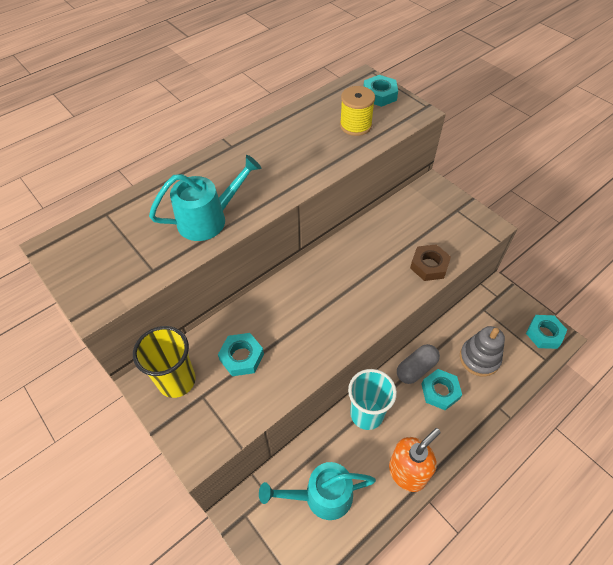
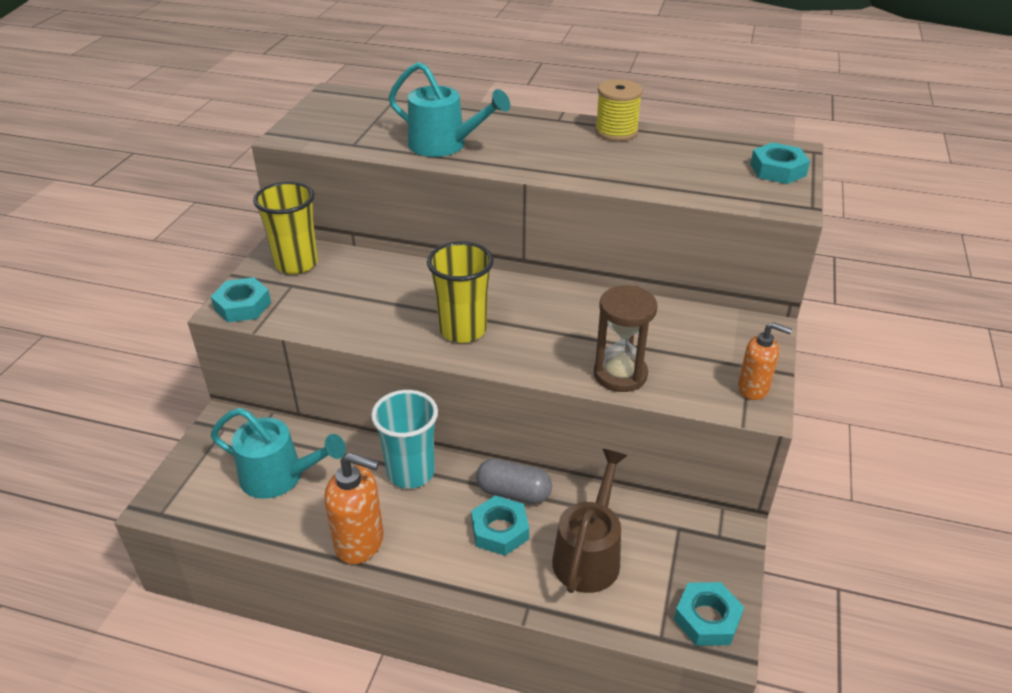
camera: 55 degrees right, 15 degrees down
turquoise nut [218,333,264,376] -> turquoise nut moved to [211,277,271,322]
turquoise watering can [259,462,376,520] -> turquoise watering can turned 150 degrees clockwise [211,408,346,499]
yellow spool [340,86,375,136] -> yellow spool moved to [595,79,643,141]
brown nut [410,244,451,281] -> brown hourglass [594,285,658,392]
grey stacking toy [460,326,505,376] -> brown watering can [552,449,628,593]
none -> yellow cup [427,241,494,343]
none -> orange soap dispenser [738,322,792,400]

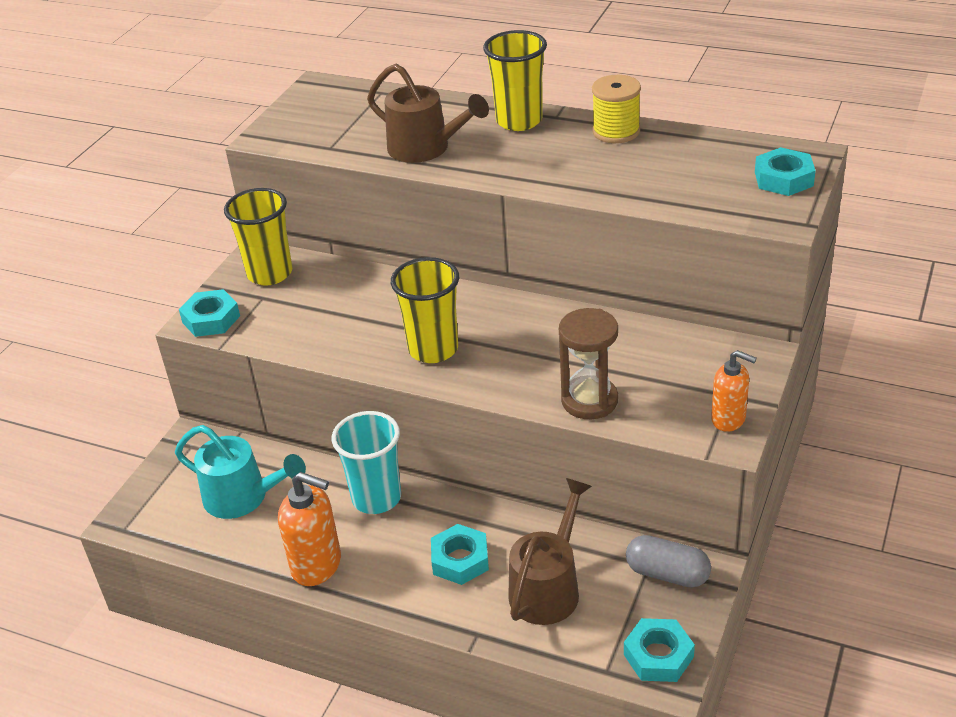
camera: 10 degrees right, 0 degrees up
turquoise watering can [388,62,510,157] -> brown watering can [367,64,489,163]
grey capsule [476,459,552,504] -> grey capsule moved to [626,535,711,587]
none -> yellow cup [483,30,547,131]

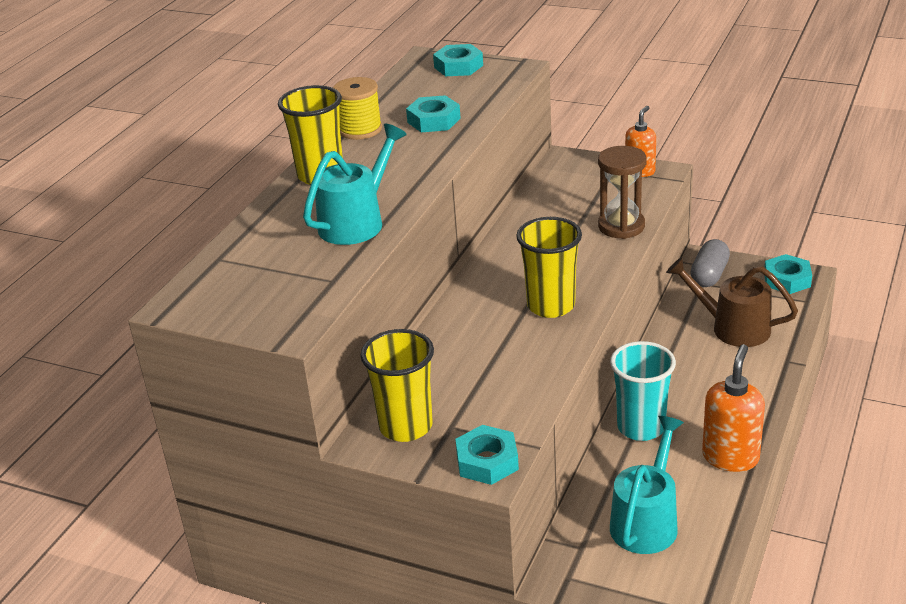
camera: 90 degrees left, 5 degrees down
brown watering can [367,64,489,163] -> turquoise watering can [303,123,407,245]
turquoise nut [431,524,489,585] -> turquoise nut moved to [406,95,461,132]

